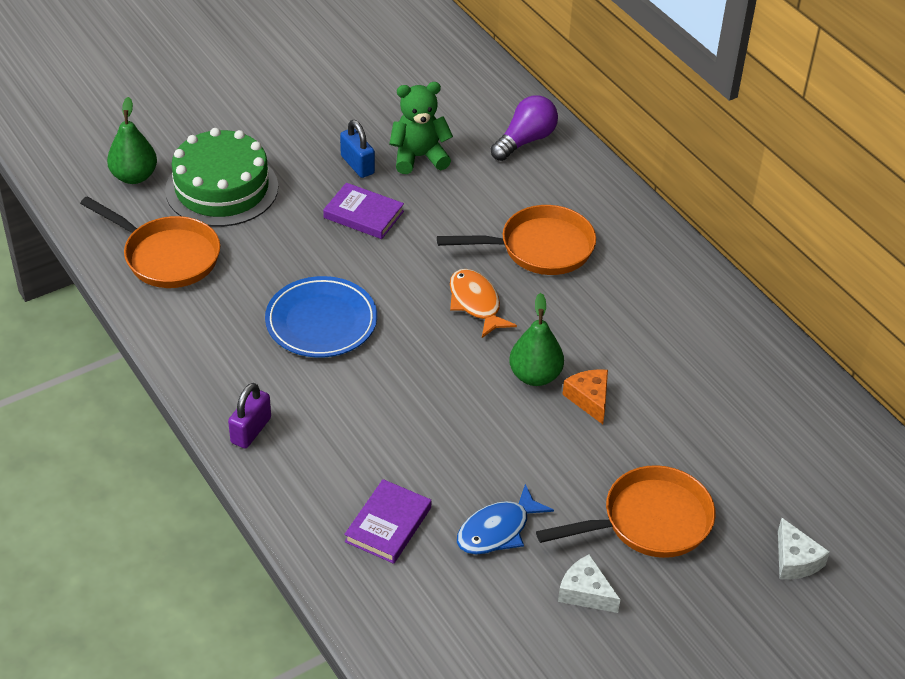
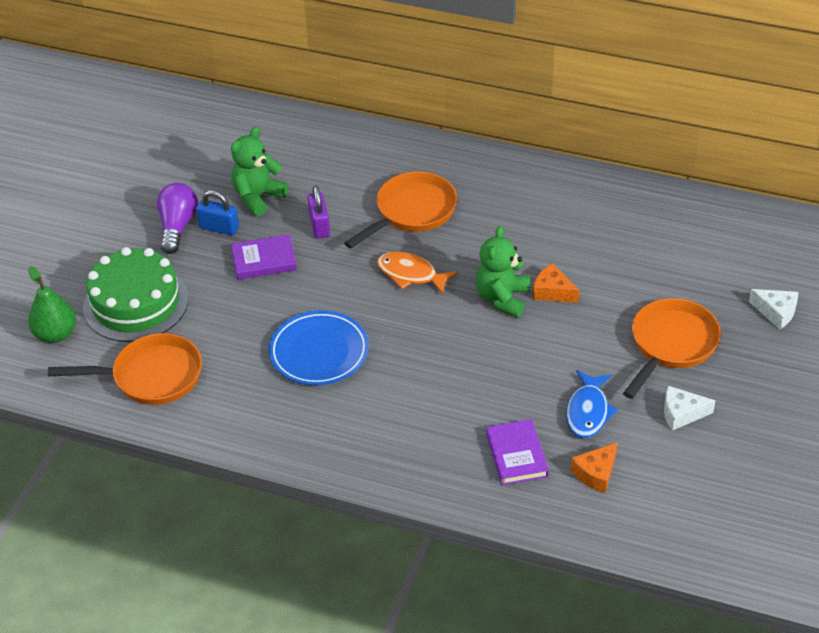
camera: 35 degrees left, 0 degrees up
purple padlock [228,383,271,449] -> purple padlock moved to [307,185,330,239]
purple light bulb [491,95,558,161] -> purple light bulb moved to [157,183,198,254]
green pear [509,293,564,386] -> green teddy bear [476,226,530,318]
none -> orange cheese [571,442,617,493]

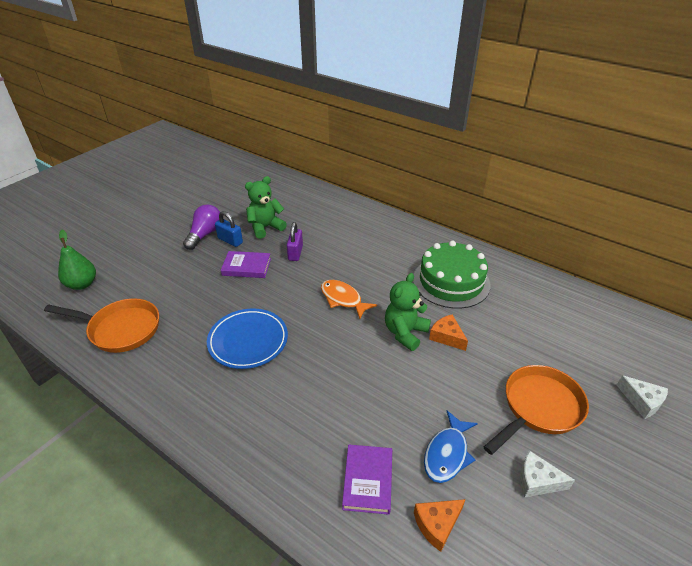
camera: 15 degrees right, 5 degrees down
green cake [83,247,188,342] -> green cake moved to [413,241,490,308]
orange pan [344,171,457,249] -> none

